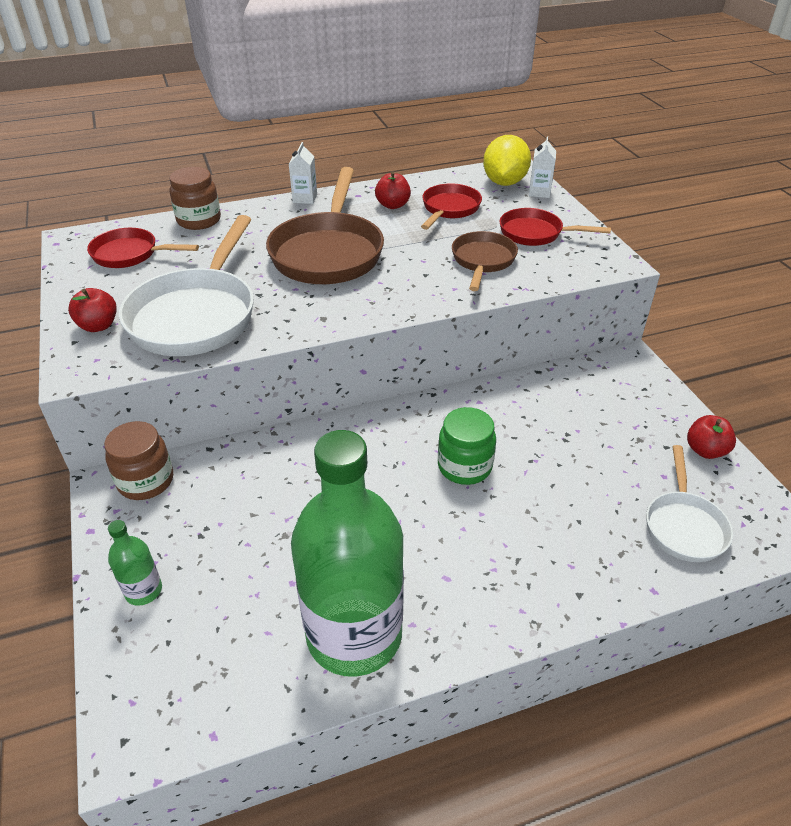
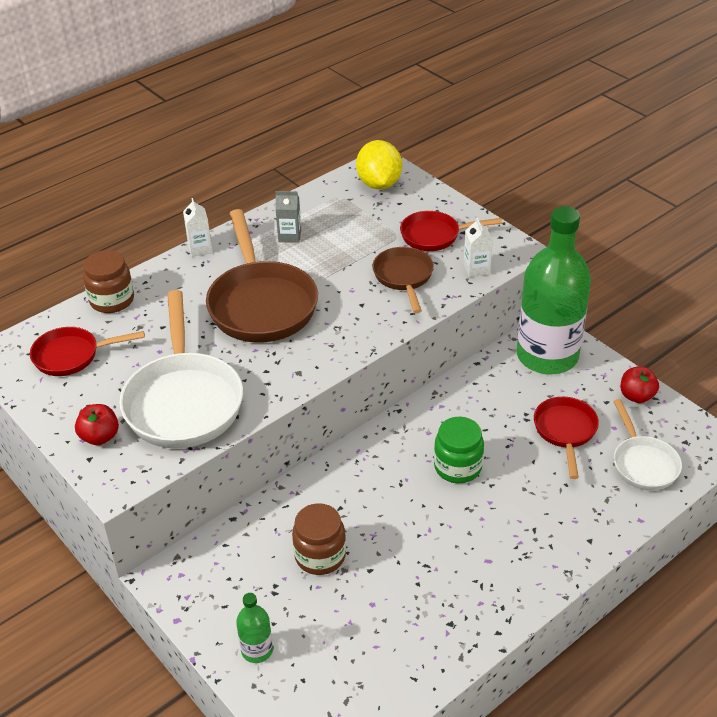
camera: 20 degrees left, 0 degrees up
brown jar [104,421,173,500] -> brown jar moved to [292,503,346,575]
green bottle [291,430,404,677] -> green bottle moved to [517,206,591,374]
red apple [375,172,411,209] -> grey carton [275,191,301,243]
red pan [421,183,482,230] -> red pan moved to [534,397,599,479]
white carton [529,136,556,198] -> white carton moved to [464,217,493,277]

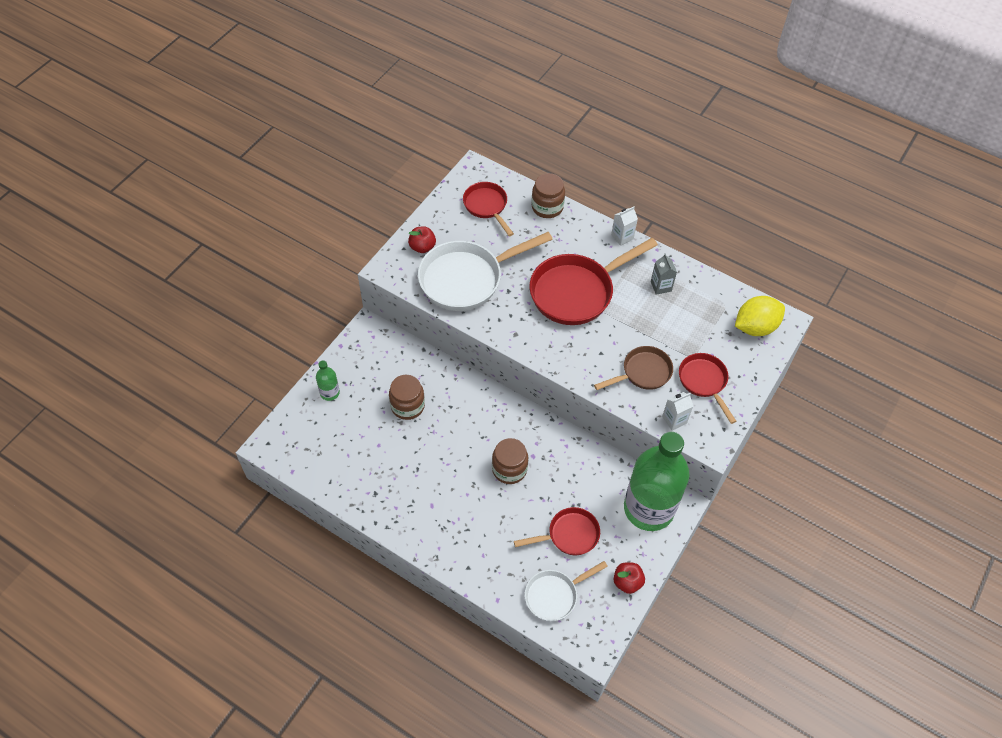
camera: 70 degrees right, 15 degrees up
brown pan [206,209,318,343] -> red pan [530,238,658,325]
green jar [434,417,484,483] -> brown jar [492,438,528,484]

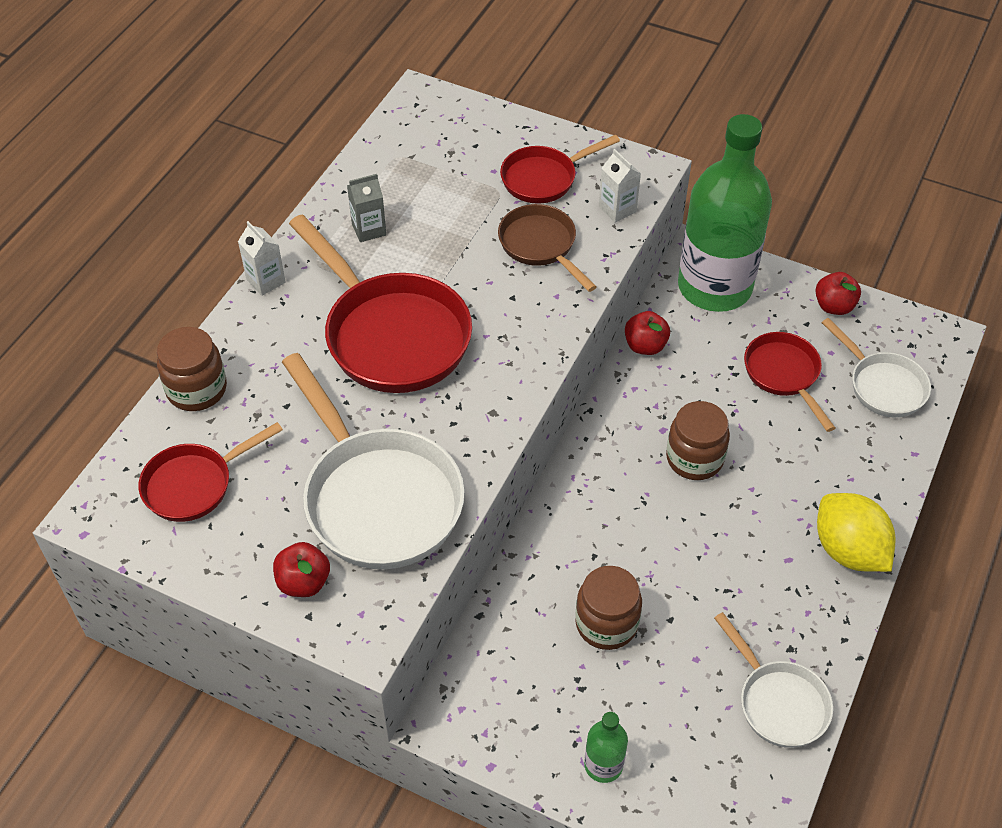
camera: 95 degrees left, 5 degrees down
yellow lemon [735,296,785,336] -> yellow lemon moved to [817,493,896,572]
none -> red apple [625,311,670,355]
none -> white pan [714,612,833,748]

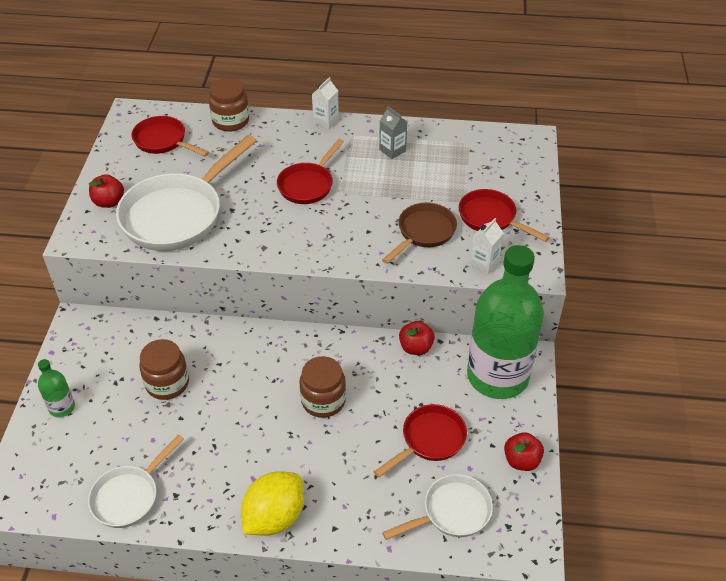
camera: 70 degrees right, 5 degrees down
red pan [289,214,472,393] -> red pan [277,139,344,204], size x0.57
white pan [822,318,931,417] -> white pan turned 150 degrees counterclockwise [382,474,493,540]

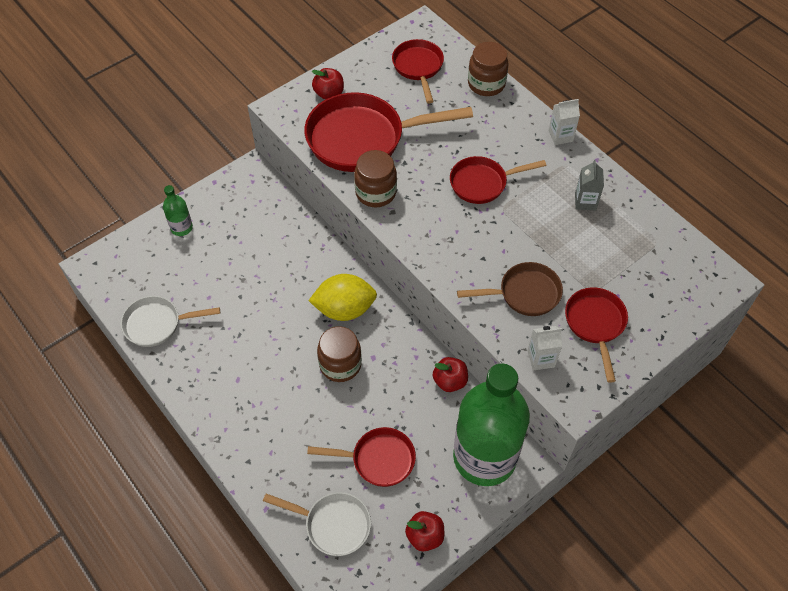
camera: 45 degrees right, 10 degrees up
white pan [116,135,257,251] -> red pan [304,92,473,172]
brown jar [139,339,189,400] -> brown jar moved to [354,150,397,207]
yellow lemon [241,471,304,536] -> yellow lemon moved to [308,274,377,321]

